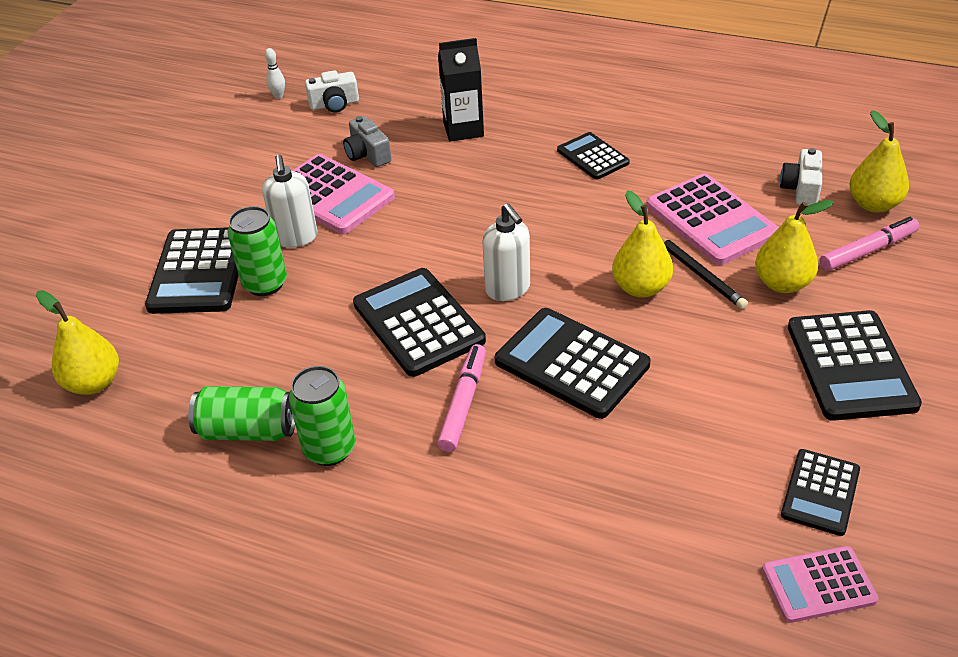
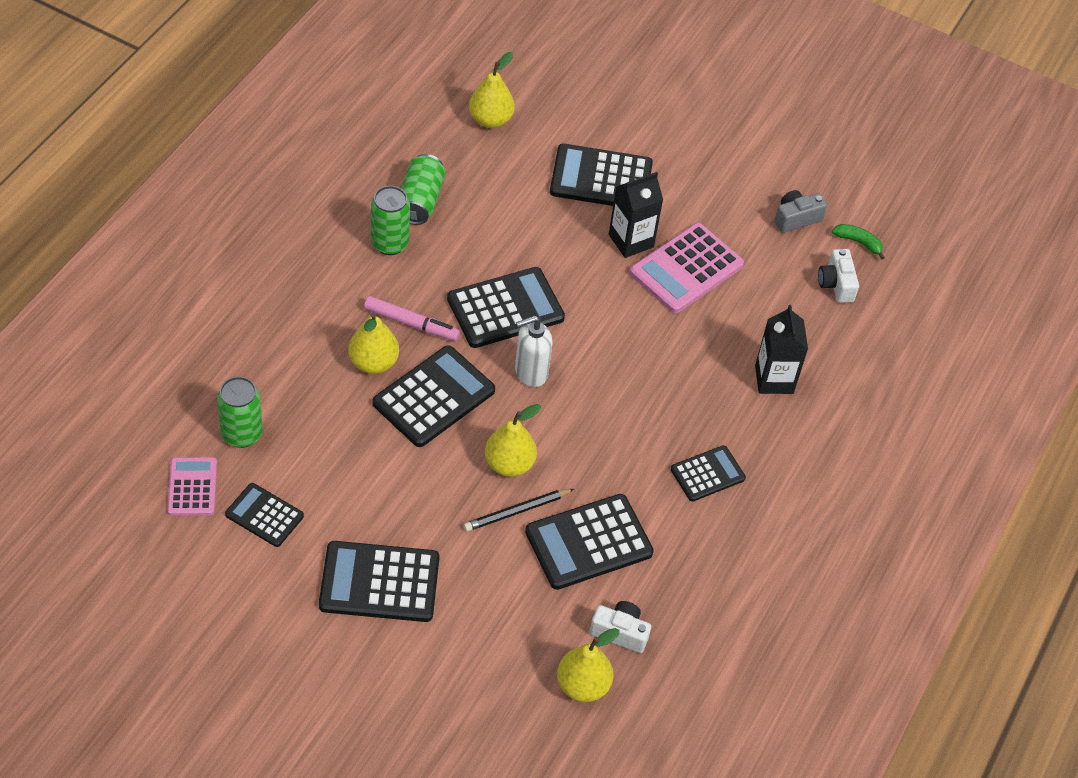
camera: 90 degrees right, 10 degrees up
green can [227,206,287,296] -> green can moved to [217,376,263,448]
white soap dispenser [262,154,317,248] -> black carton [609,172,663,258]
white bowling pin [265,48,285,99] -> green banana [832,224,885,260]
grey camera [343,116,391,167] -> grey camera moved to [774,190,827,233]
pink calculator [646,173,779,265] -> black calculator [525,494,654,590]
yellow pear [755,200,834,293] -> yellow pear moved to [348,312,399,374]
pink marker [819,217,919,271] -> none

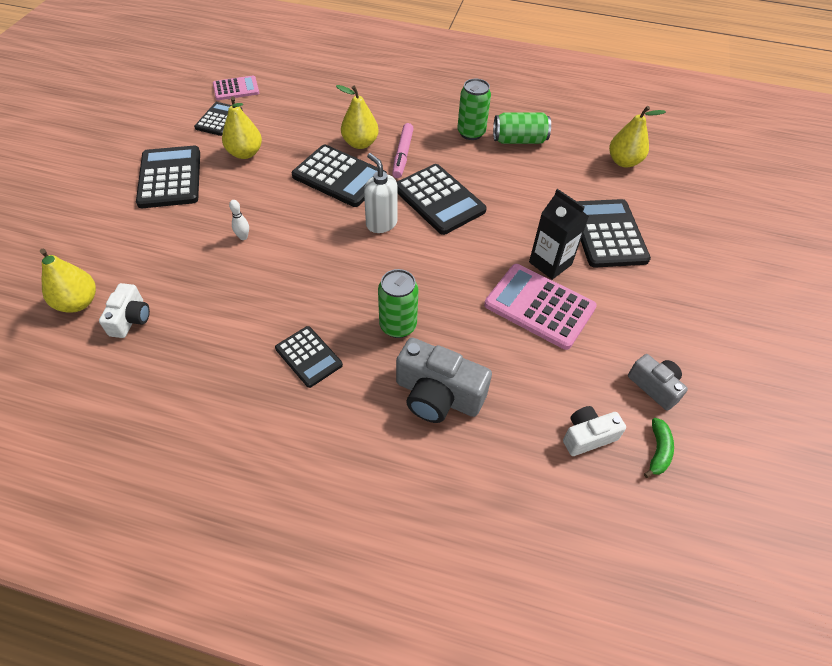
camera: 80 degrees right, 0 degrees up
green can [217,376,263,448] -> green can moved to [378,269,419,338]
black pencil [463,489,574,532] -> white bowling pin [229,200,249,240]
yellow pear [485,404,541,477] -> yellow pear moved to [222,96,262,159]
black calculator [525,494,654,590] -> none
black carton [755,305,808,394] -> grey camera [396,338,492,423]

